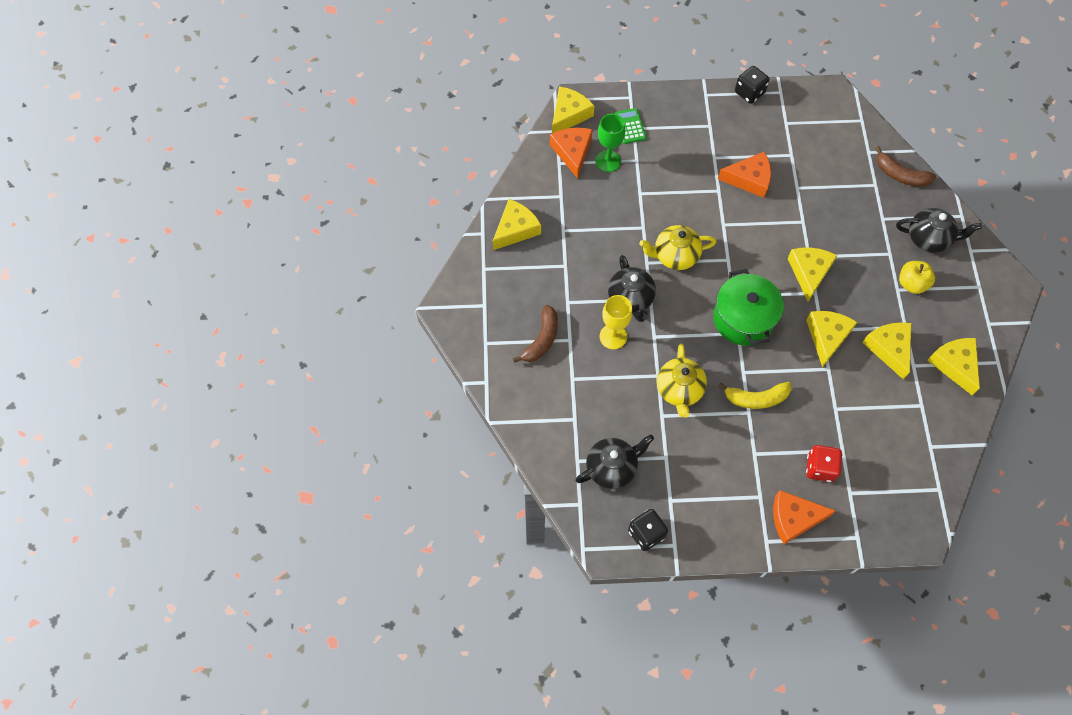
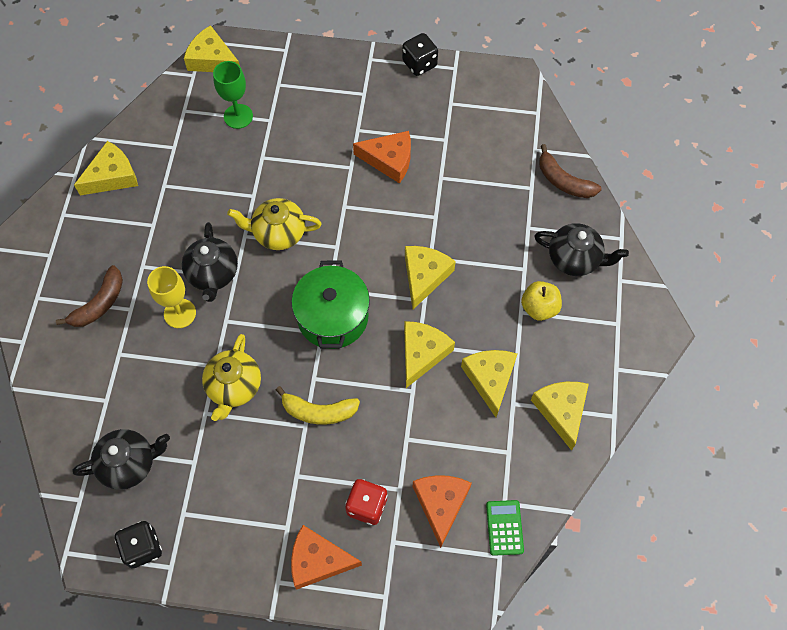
camera: 10 degrees right, 0 degrees up
orange cheese [550,128,593,179] -> orange cheese moved to [413,475,472,548]
yellow cheese [552,86,594,133] -> yellow cheese turned 105 degrees counterclockwise [184,25,240,72]
green calculator [614,108,646,144] -> green calculator moved to [486,500,524,556]

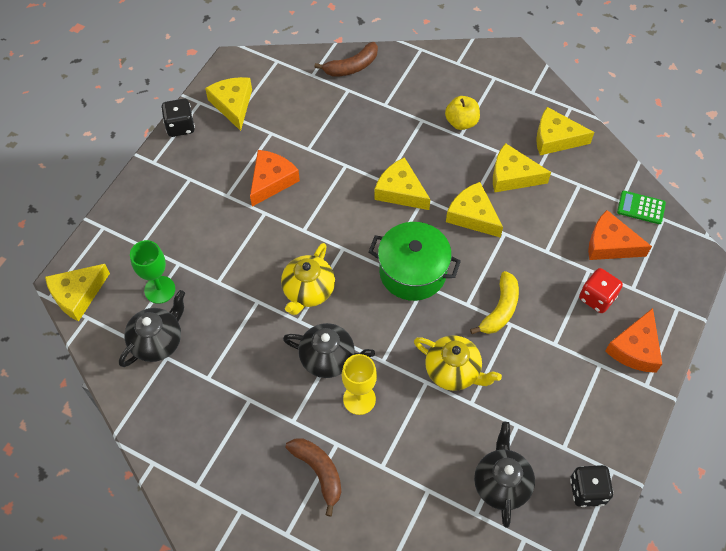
camera: 70 degrees left, 5 degrees down
yellow cheese [74,141,138,195] -> yellow cheese moved to [205,77,252,131]
black teapot [534,223,629,276] -> black teapot moved to [119,290,185,367]

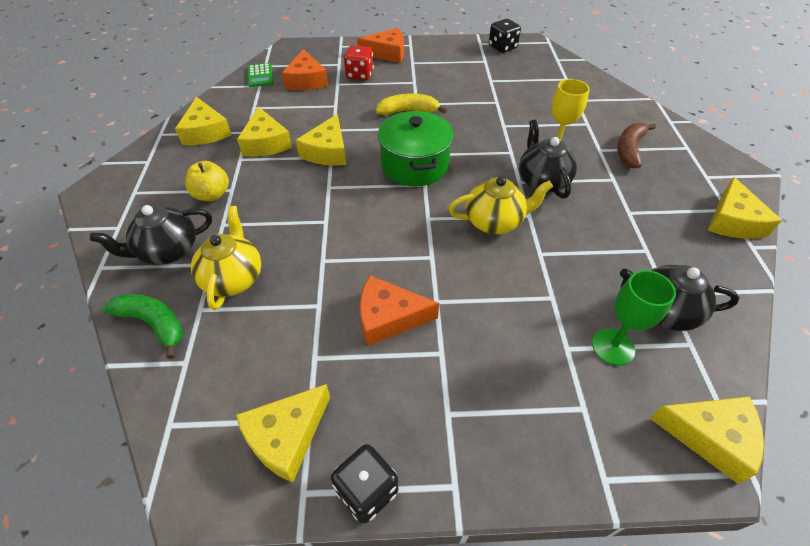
camera: 120 degrees left, 10 degrees down
brown banana [314,42,378,77] -> green banana [103,294,183,359]
yellow cheese [374,157,430,210] -> yellow cheese moved to [708,177,782,239]
yellow teapot [414,335,502,391] -> yellow teapot moved to [191,206,261,310]
black teapot [474,422,535,528] -> black teapot moved to [90,205,212,265]

